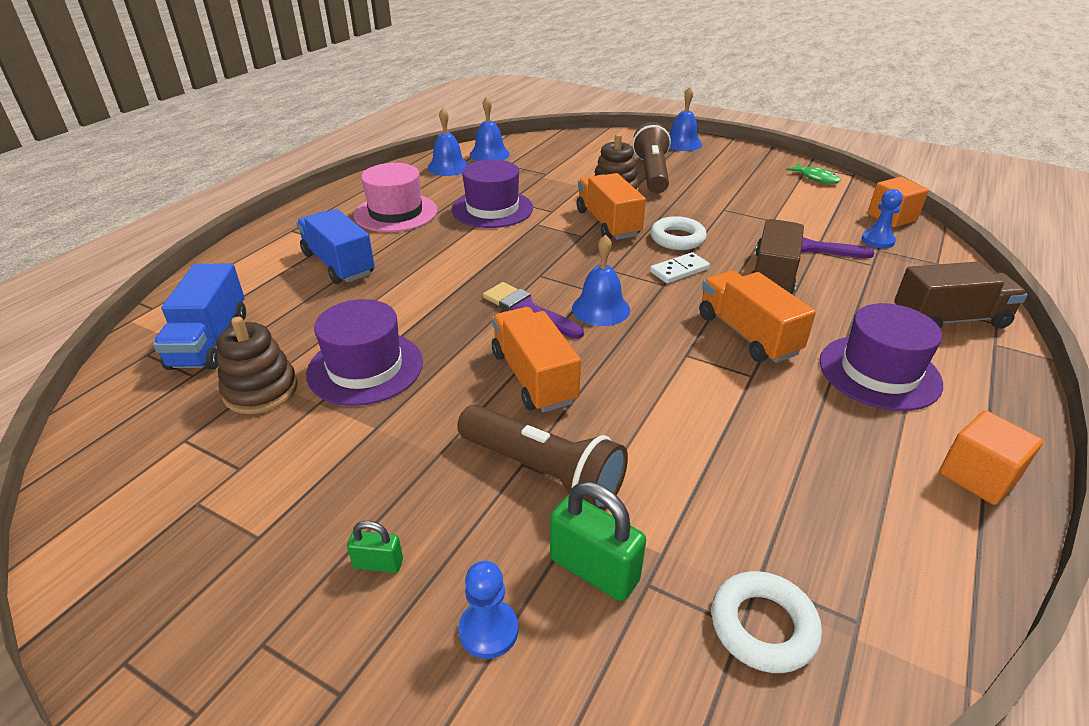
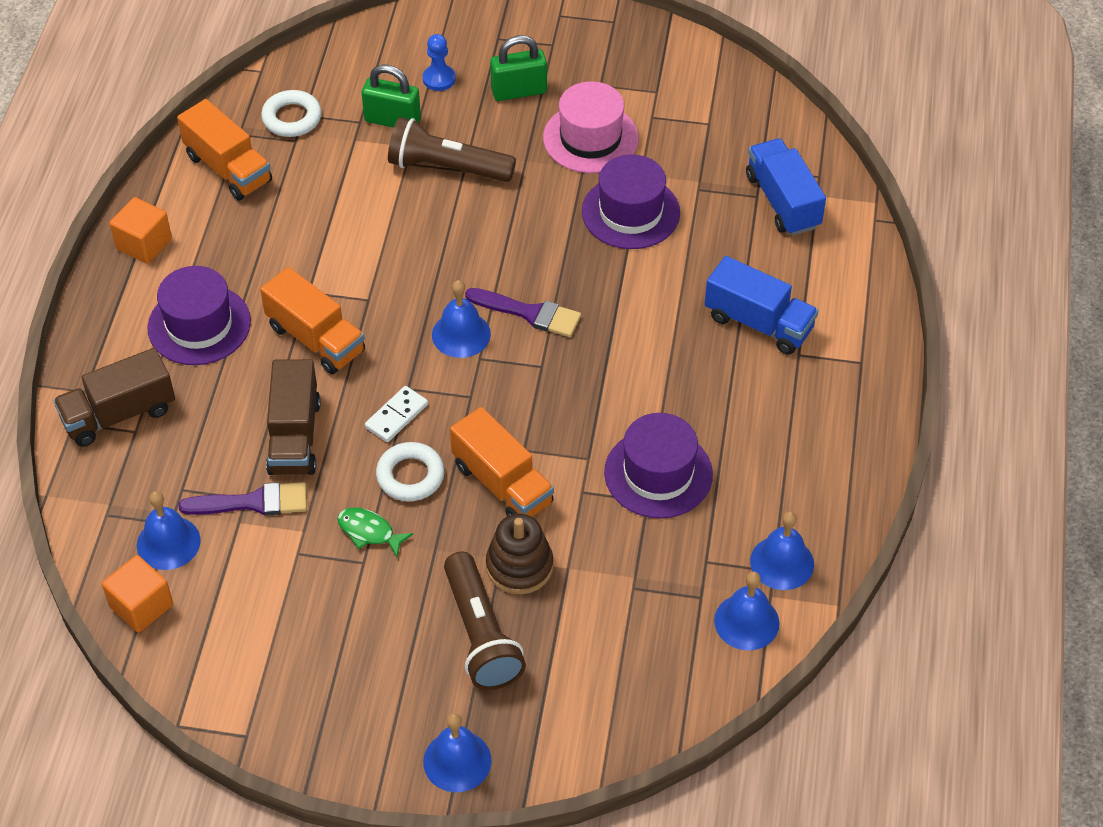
camera: 160 degrees right, 15 degrees up
brown stacking toy [216,317,298,414] -> none
green padlock [347,521,403,573] -> green padlock [490,35,547,101], size x1.86
pink hat [354,163,437,232] -> pink hat moved to [543,81,639,173]
orange truck [492,307,581,413] -> orange truck moved to [177,99,272,201]
green fish [786,163,841,184] -> green fish moved to [337,508,413,557]
blue pawn [862,189,903,249] -> blue bell [137,491,200,570]

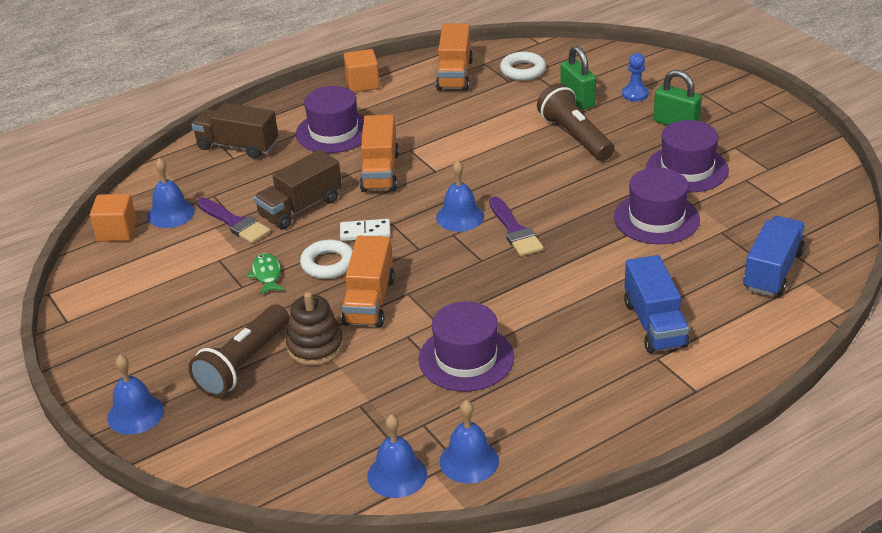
camera: 50 degrees right, 15 degrees down
pink hat [543,81,639,173] -> purple hat [646,120,729,192]

